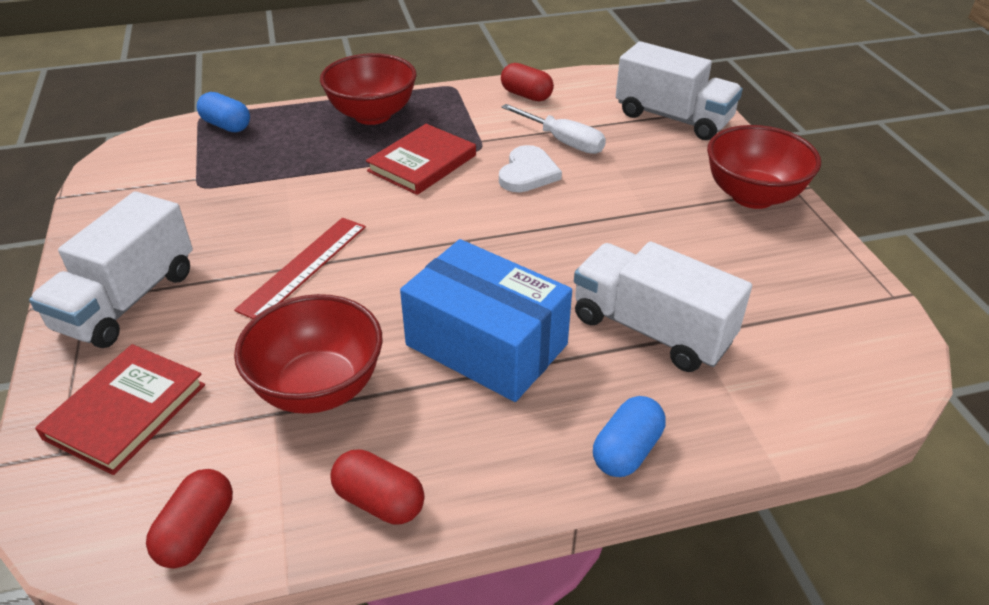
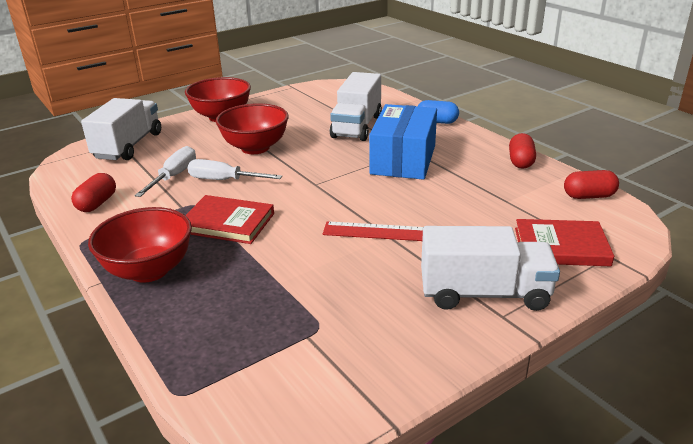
camera: 110 degrees left, 10 degrees down
blue capsule [197,92,250,132] -> none
red bowl [234,294,383,414] -> red bowl moved to [216,103,289,154]
white heart [499,145,562,192] -> white screwdriver [187,159,282,180]

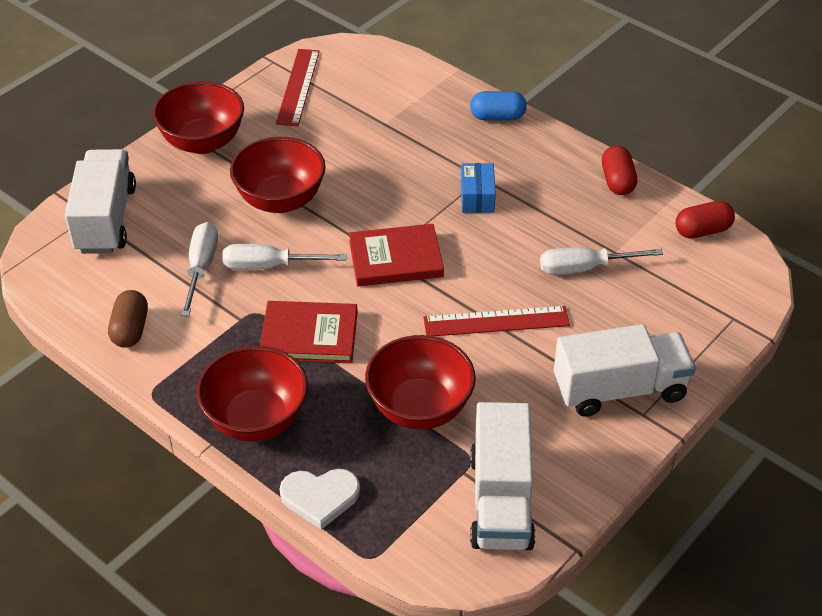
camera: 15 degrees left, 15 degrees up
red capsule [71,173,116,212] -> brown capsule [108,290,148,348]
white truck [330,72,382,141] -> white truck moved to [470,402,536,550]
blue box [369,104,437,180] -> blue box [461,163,496,213], size x0.48
red book [515,219,614,266] -> red book moved to [349,224,444,286]
none -> red ruler [276,49,320,126]
none -> white heart [280,469,360,530]
none -> red bowl [365,335,476,430]
none -> white screwdriver [540,247,663,275]

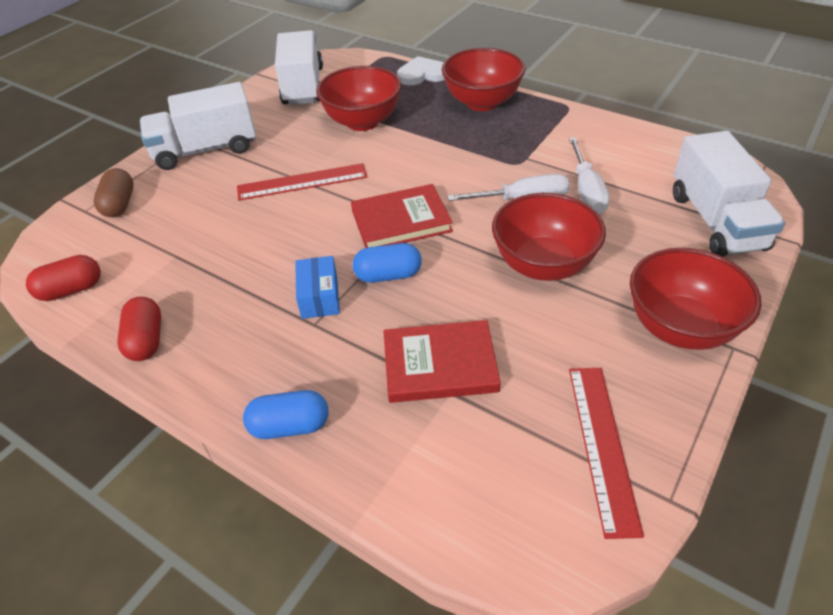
camera: 175 degrees right, 0 degrees up
brown capsule [108,290,148,348] -> brown capsule moved to [94,168,134,217]
red book [260,301,357,363] -> red book moved to [384,320,501,403]
white screwdriver [540,247,663,275] -> none
none -> blue capsule [353,243,422,283]

